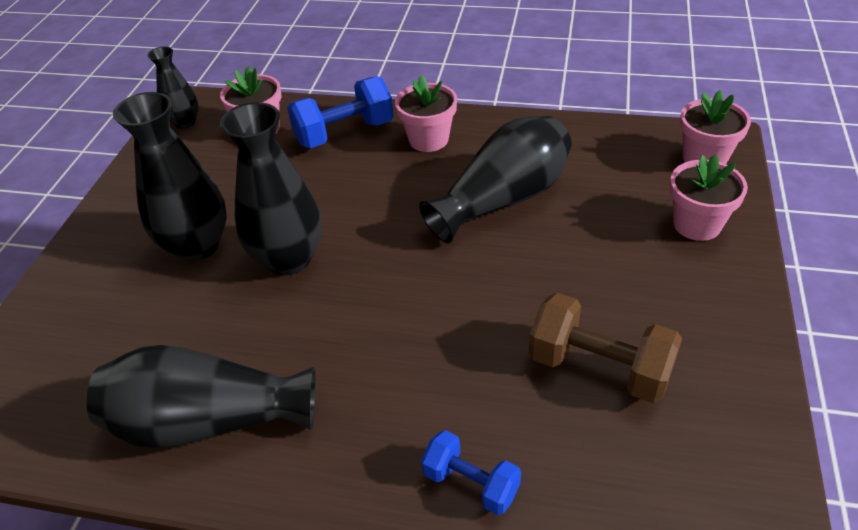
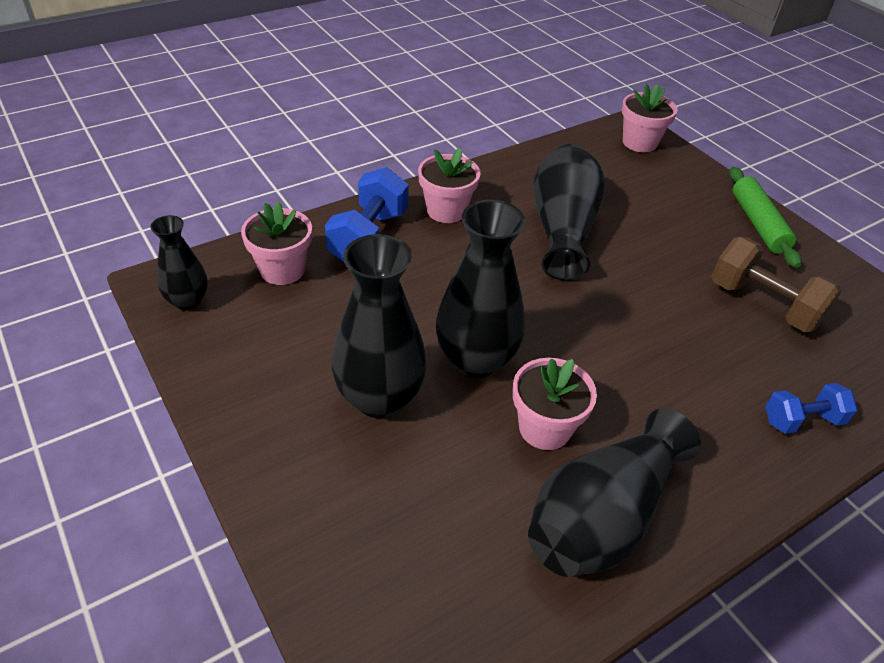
camera: 50 degrees left, 0 degrees up
brown dumbbell [529,293,682,403] -> brown dumbbell turned 60 degrees clockwise [711,237,842,332]
pink flower pot [670,154,748,241] -> pink flower pot moved to [513,358,597,450]
none -> green rolling pin [729,167,801,268]

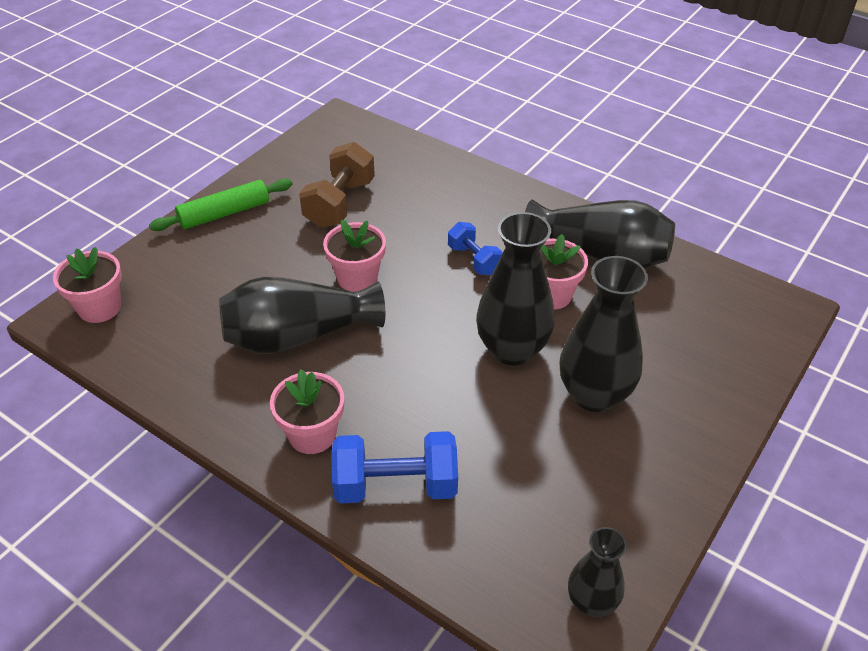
camera: 110 degrees left, 0 degrees up
pink flower pot [241,202,312,285] -> pink flower pot moved to [323,220,386,292]
blue dumbbell [765,383,858,434] -> blue dumbbell moved to [448,222,502,275]

